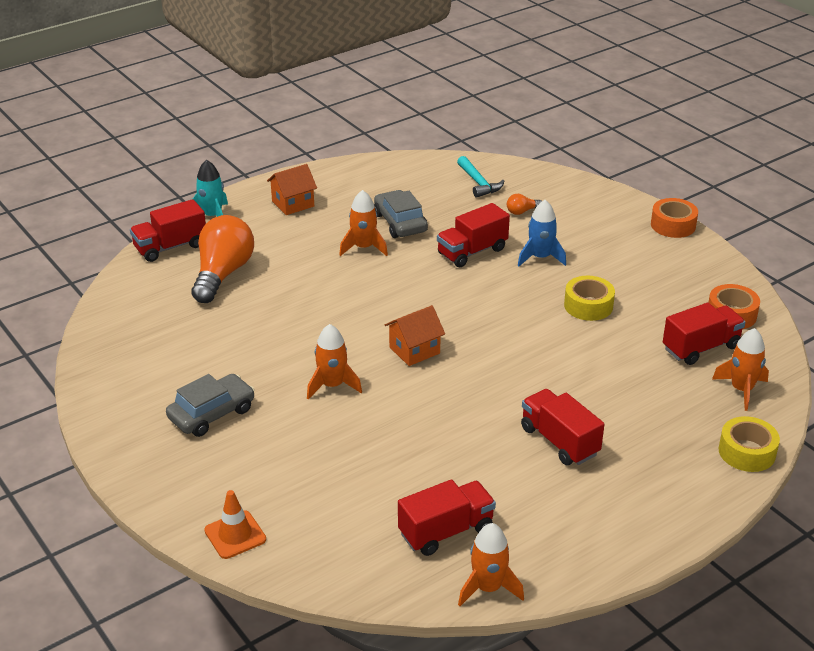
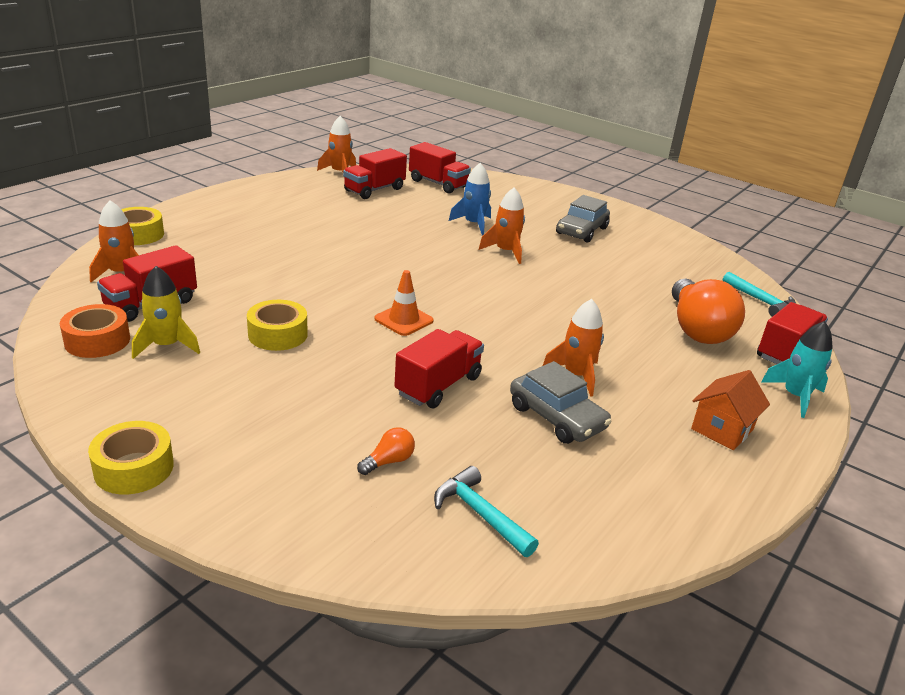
camera: 160 degrees right, 5 degrees down
orange traffic cone [204,490,266,559] -> orange traffic cone moved to [374,270,434,336]
orange house [385,305,445,366] -> none
blue rocket [518,200,566,266] -> blue rocket moved to [449,163,491,236]
red truck [521,389,604,465] -> red truck moved to [409,142,471,193]
orange tape [651,198,698,238] -> yellow tape [88,421,174,494]
none -> yellow rocket [132,266,200,359]
none -> turquoise hammer [723,272,796,317]

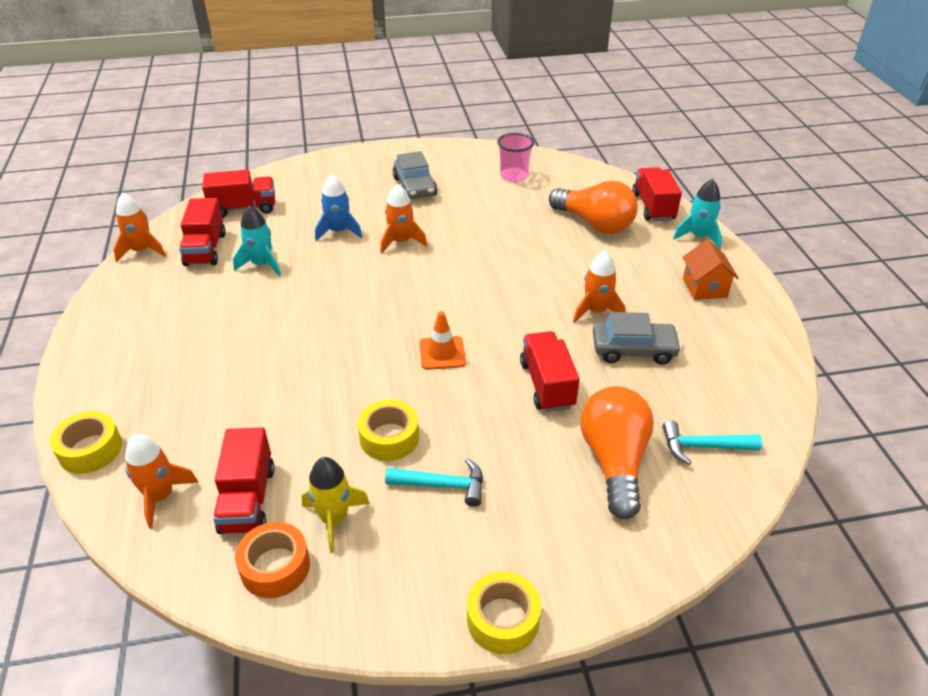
camera: 45 degrees left, 10 degrees up
orange light bulb [357,427,415,475] -> orange light bulb [580,386,654,519], size x2.44
turquoise hammer [723,272,796,317] -> turquoise hammer moved to [385,458,483,507]
none -> turquoise rocket [233,206,281,276]
none -> pink cup [497,133,534,182]

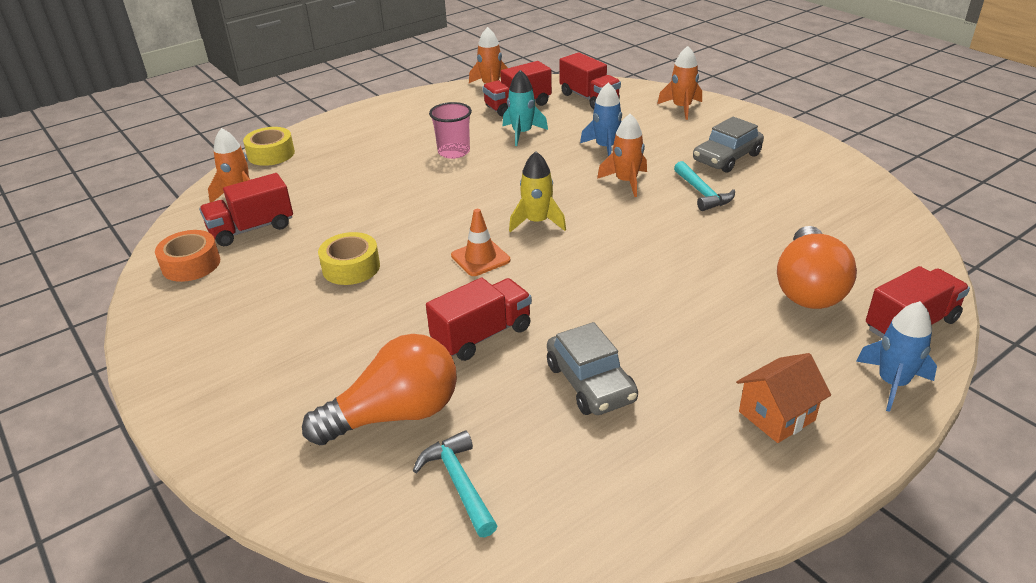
camera: 65 degrees right, 5 degrees down
yellow rocket [302,457,370,553] -> yellow rocket moved to [509,151,566,232]
turquoise hammer [385,458,483,507] -> turquoise hammer moved to [674,161,735,211]
yellow tape [467,571,541,654] -> none
pink cup [497,133,534,182] -> pink cup moved to [429,102,472,159]
orange rocket [573,251,625,323] -> orange rocket moved to [657,46,702,120]
turquoise rocket [673,179,722,249] -> blue rocket [856,301,937,412]

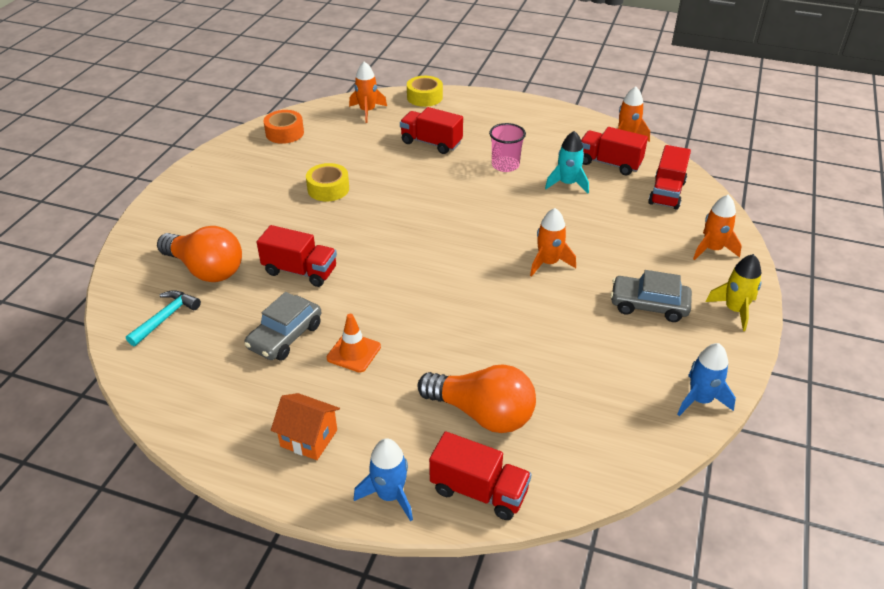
camera: 55 degrees right, 5 degrees up
red truck [199,173,293,246] -> red truck moved to [400,107,463,154]
orange traffic cone [451,209,510,276] -> orange traffic cone moved to [327,314,381,373]
yellow rocket [509,151,566,232] -> yellow rocket moved to [706,254,762,331]
blue rocket [580,82,622,156] -> blue rocket moved to [677,343,736,416]
turquoise hammer [674,161,735,211] -> none
orange light bulb [777,226,857,309] -> orange light bulb turned 135 degrees counterclockwise [417,364,536,433]

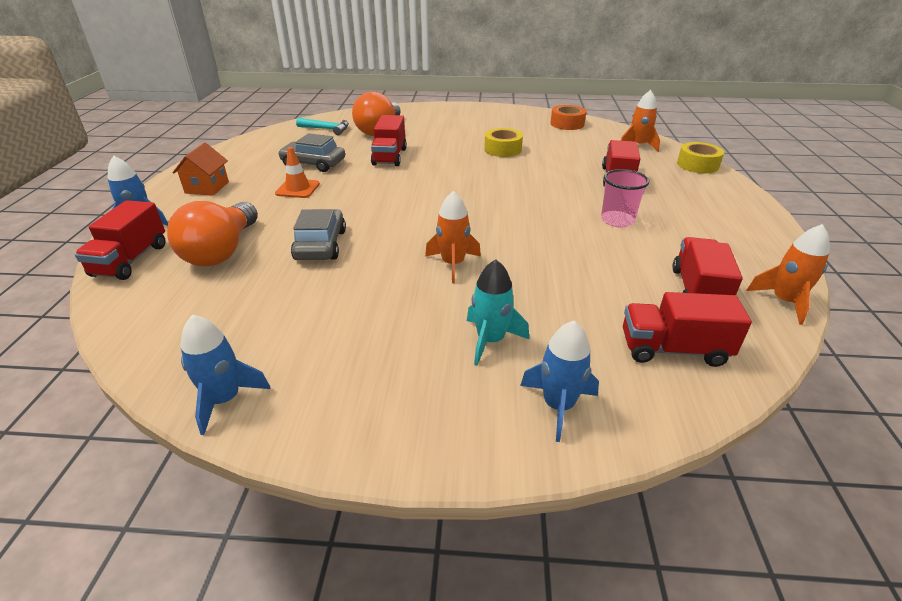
camera: 75 degrees right, 5 degrees down
turquoise rocket [545,131,589,193] -> turquoise rocket moved to [467,259,529,366]
grey car [610,270,692,322] -> grey car moved to [291,209,346,260]
orange rocket [693,195,742,260] -> blue rocket [520,321,599,442]
yellow rocket [706,254,762,331] -> none

